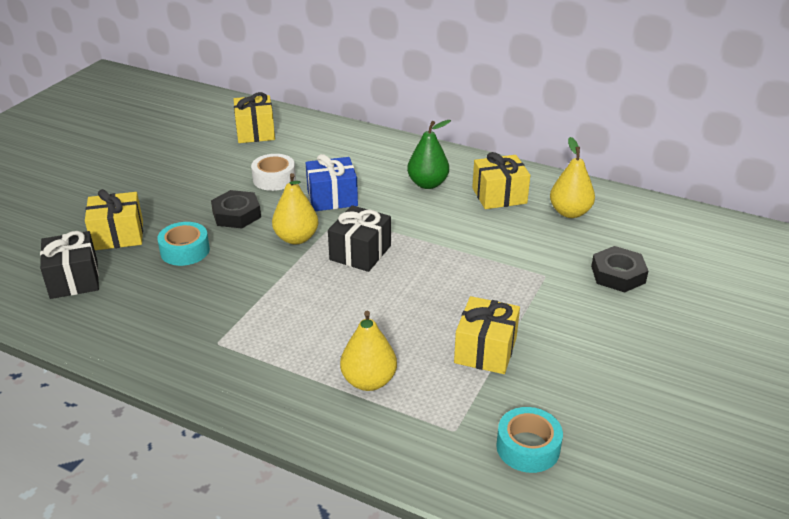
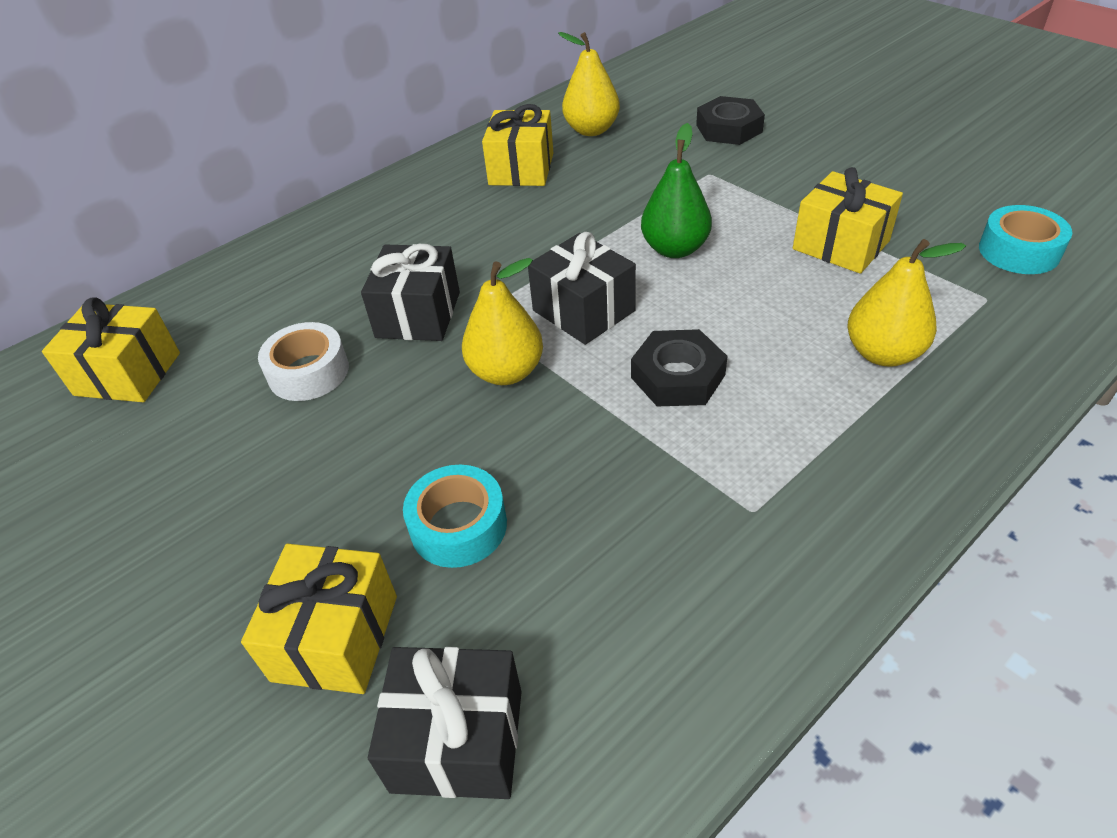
camera: 65 degrees left, 10 degrees up
black nut [211,190,261,229] -> black nut moved to [631,329,728,406]
blue gift [306,154,358,211] -> black gift [361,244,460,341]
green pear [407,120,451,189] -> green pear moved to [641,123,712,258]

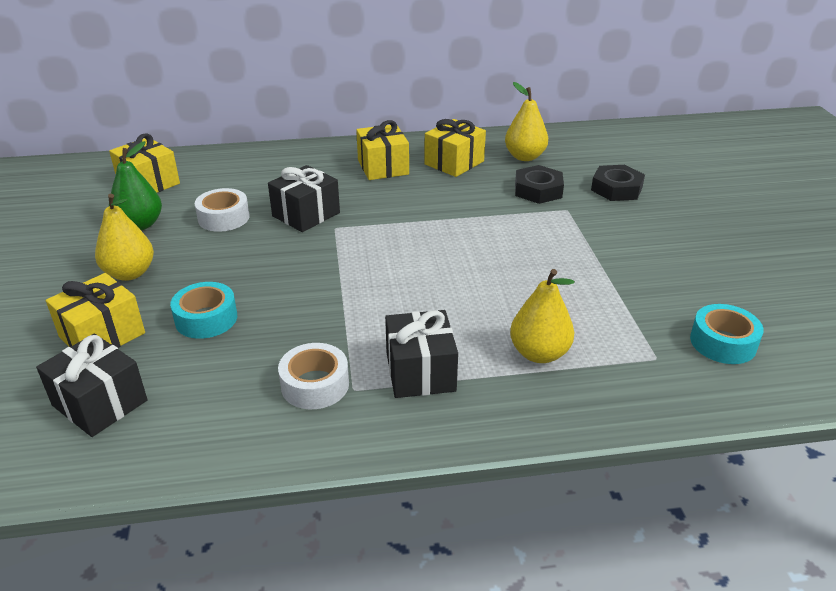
camera: 30 degrees right, 10 degrees down
yellow pear [462,258,543,385] -> yellow pear moved to [95,194,154,281]
black gift [528,232,636,345] -> black gift moved to [385,310,458,398]
black nut [631,329,728,406] -> black nut moved to [515,165,564,204]
green pear [641,123,712,258] -> green pear moved to [109,141,162,230]
yellow gift [793,167,903,274] -> yellow gift moved to [356,120,409,180]
none -> white tape [278,343,349,409]

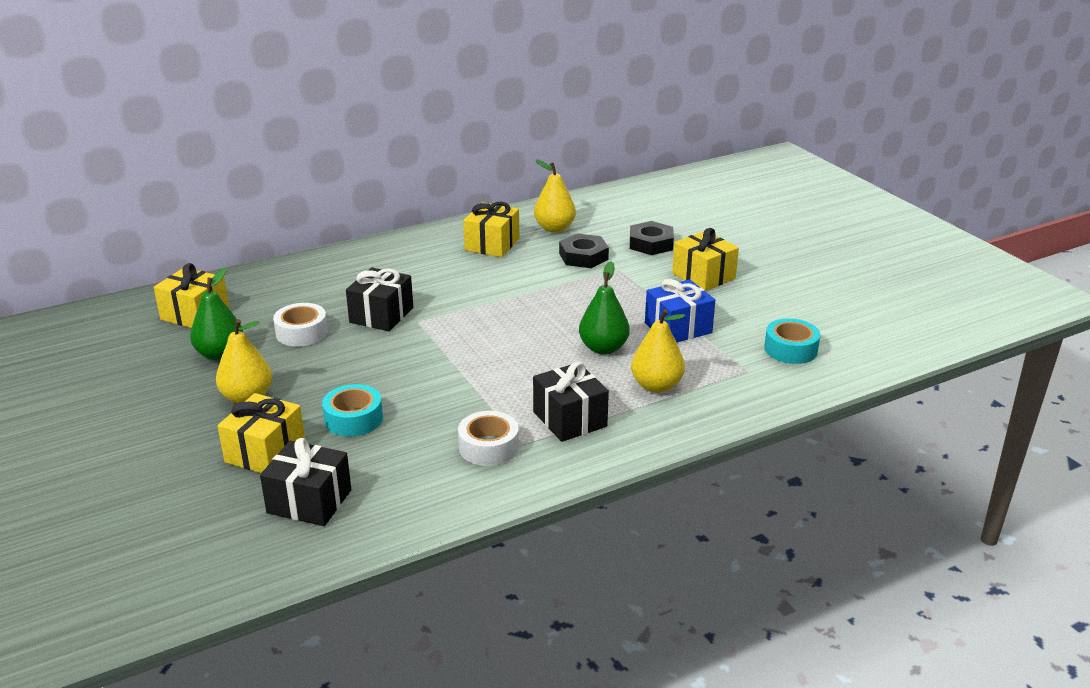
camera: 20 degrees left, 5 degrees down
yellow gift [356,120,409,180] -> yellow gift moved to [672,228,739,291]
none -> green pear [579,262,630,355]
none -> blue gift [645,279,715,342]

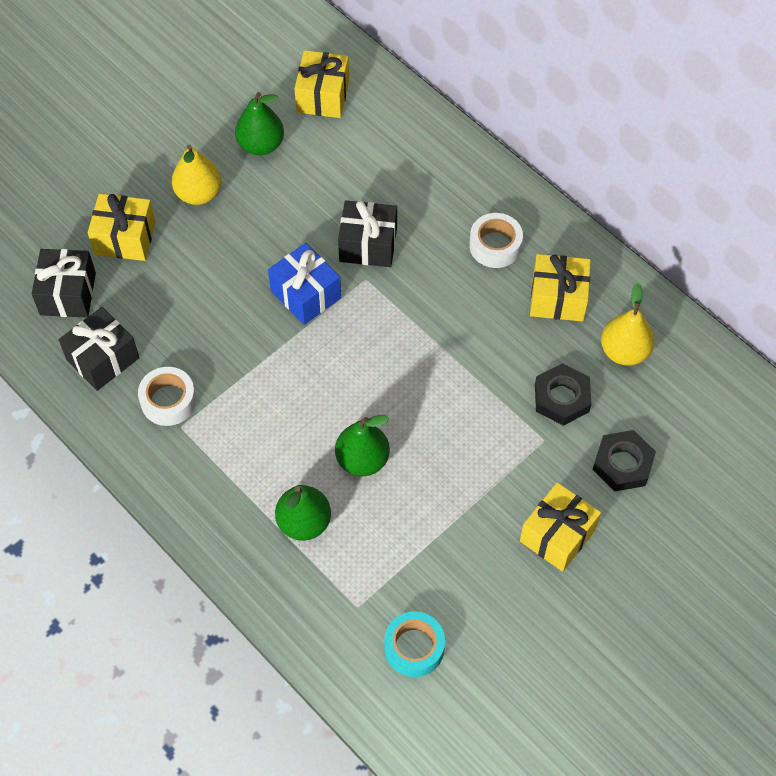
camera: 75 degrees right, 30 degrees up
white tape [273,303,328,347] -> white tape moved to [469,213,523,268]
turquoise tape [322,384,383,437] -> none
black gift [533,362,609,442] -> black gift moved to [59,307,139,391]
yellow pear [631,309,685,393] -> green pear [275,485,331,541]
blue gift [645,279,715,342] -> blue gift moved to [268,243,341,325]

